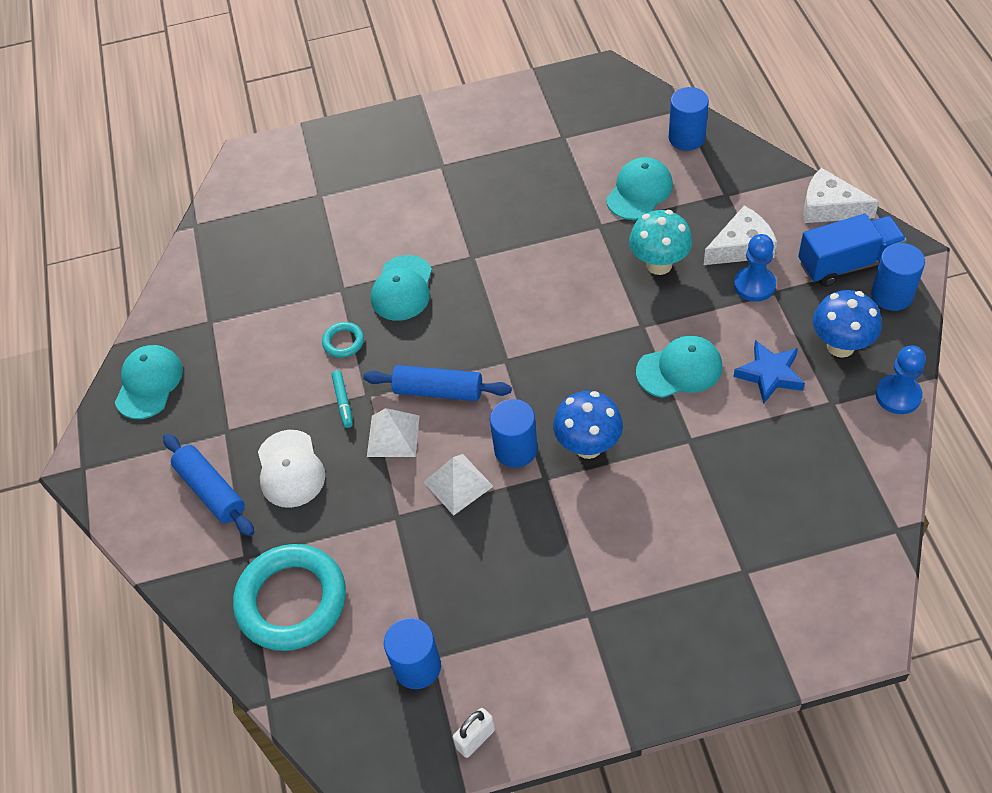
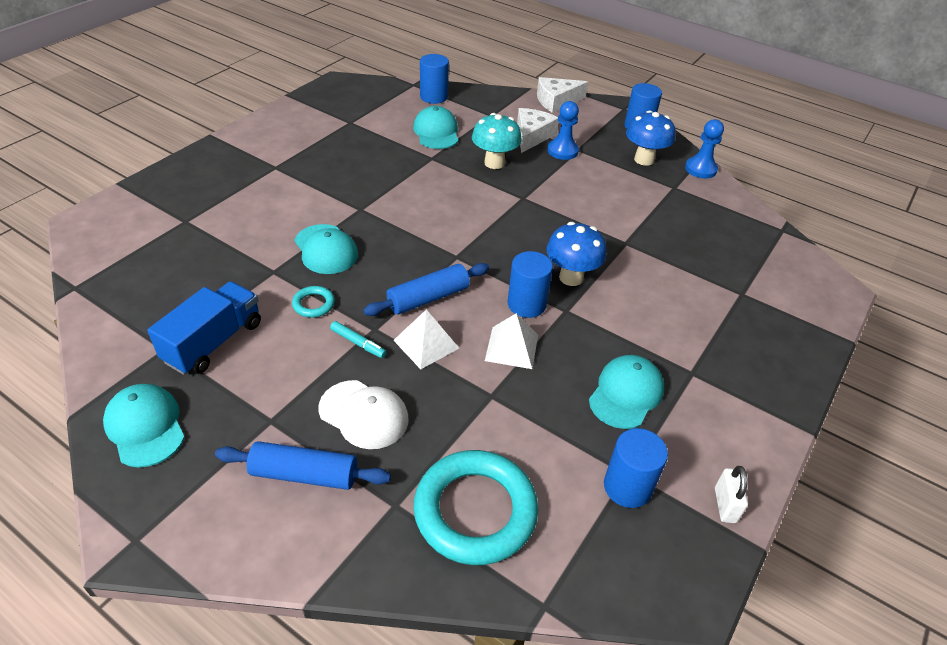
camera: 50 degrees left, 10 degrees down
turquoise cap [636,336,722,398] -> turquoise cap moved to [589,355,664,429]
blue star [733,340,805,404] -> none
blue truck [798,214,907,287] -> blue truck moved to [147,281,261,375]

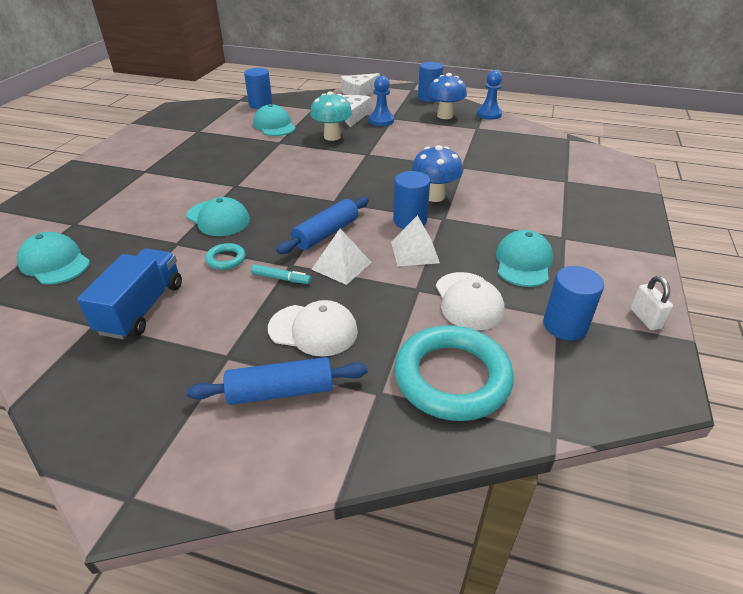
camera: 15 degrees left, 5 degrees down
turquoise cap [103,384,185,468] -> turquoise cap moved to [17,232,90,285]
none -> white cap [436,272,505,330]

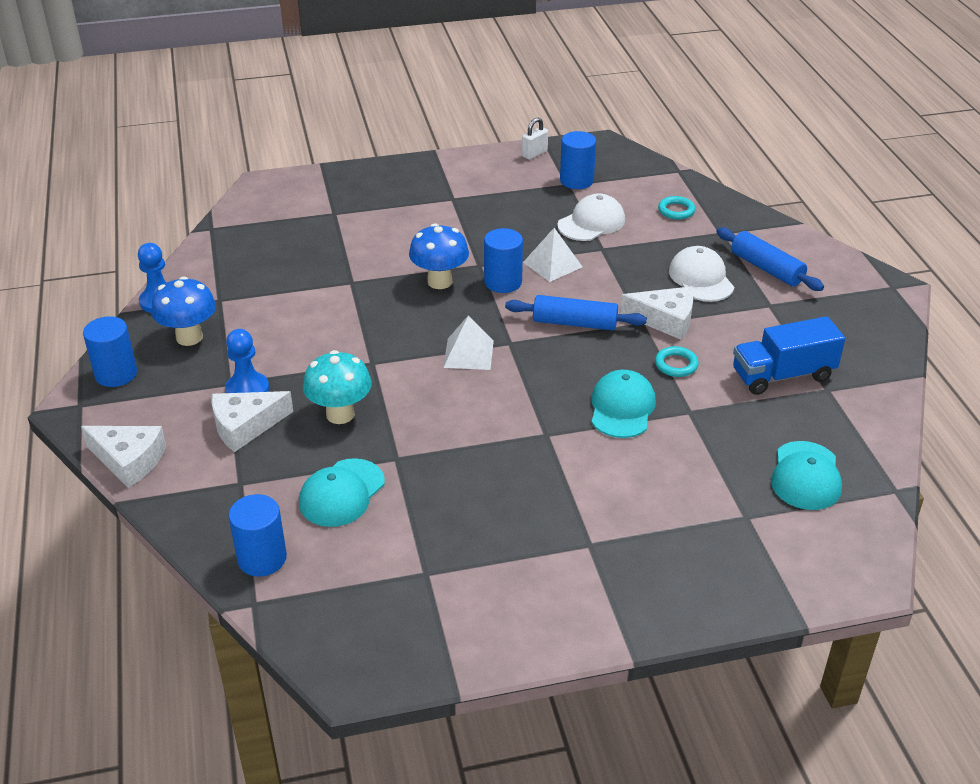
camera: 120 degrees left, 0 degrees up
turquoise marker [251,264,311,284] -> white cheese [620,287,693,340]
white pyramid [311,229,372,285] -> white pyramid moved to [443,316,494,370]
turquoise ring [394,325,514,421] -> turquoise ring [658,196,695,220], size x0.43
turquoise cap [496,230,553,287] -> none

